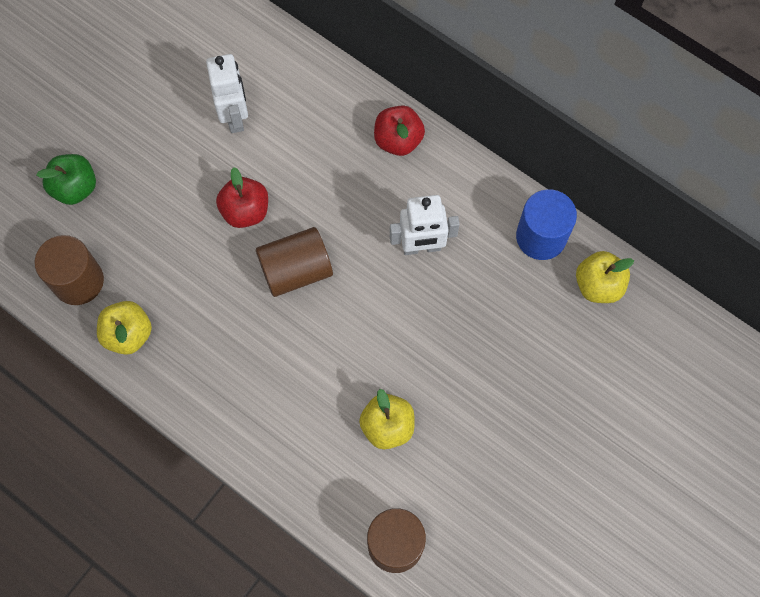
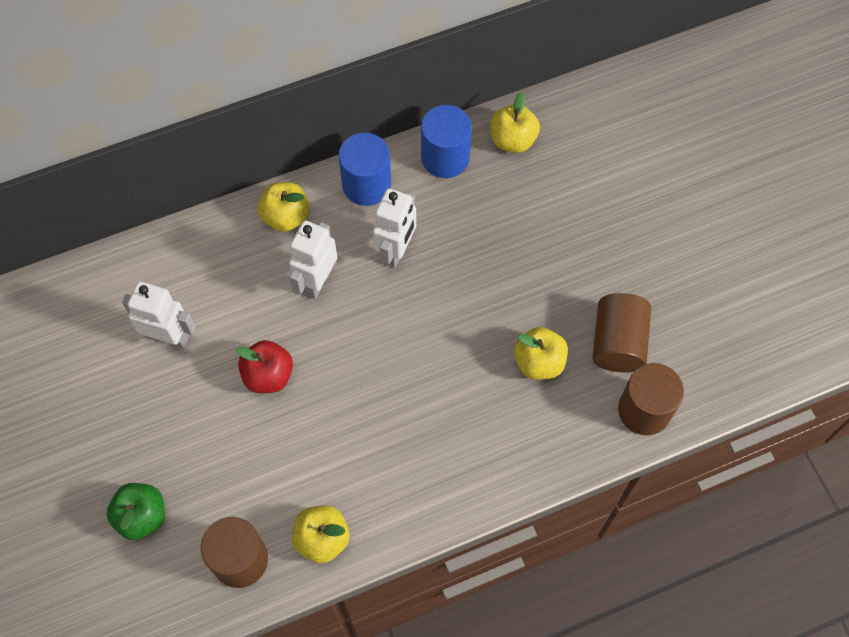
camera: 60 degrees left, 5 degrees down
brown cylinder [256,227,333,297] -> brown cylinder moved to [592,293,651,373]
red apple [374,105,425,156] -> yellow apple [258,182,309,232]
none -> white robot [289,220,337,299]
none -> blue cylinder [338,133,391,206]

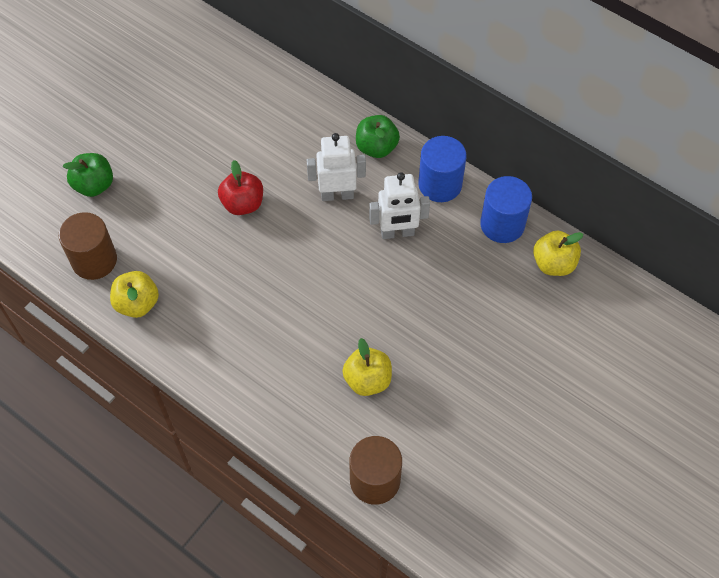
camera: 60 degrees right, 5 degrees down
white robot [122,281,196,349] -> none
yellow apple [258,182,309,232] -> green apple [356,115,400,158]
brown cylinder [592,293,651,373] -> none

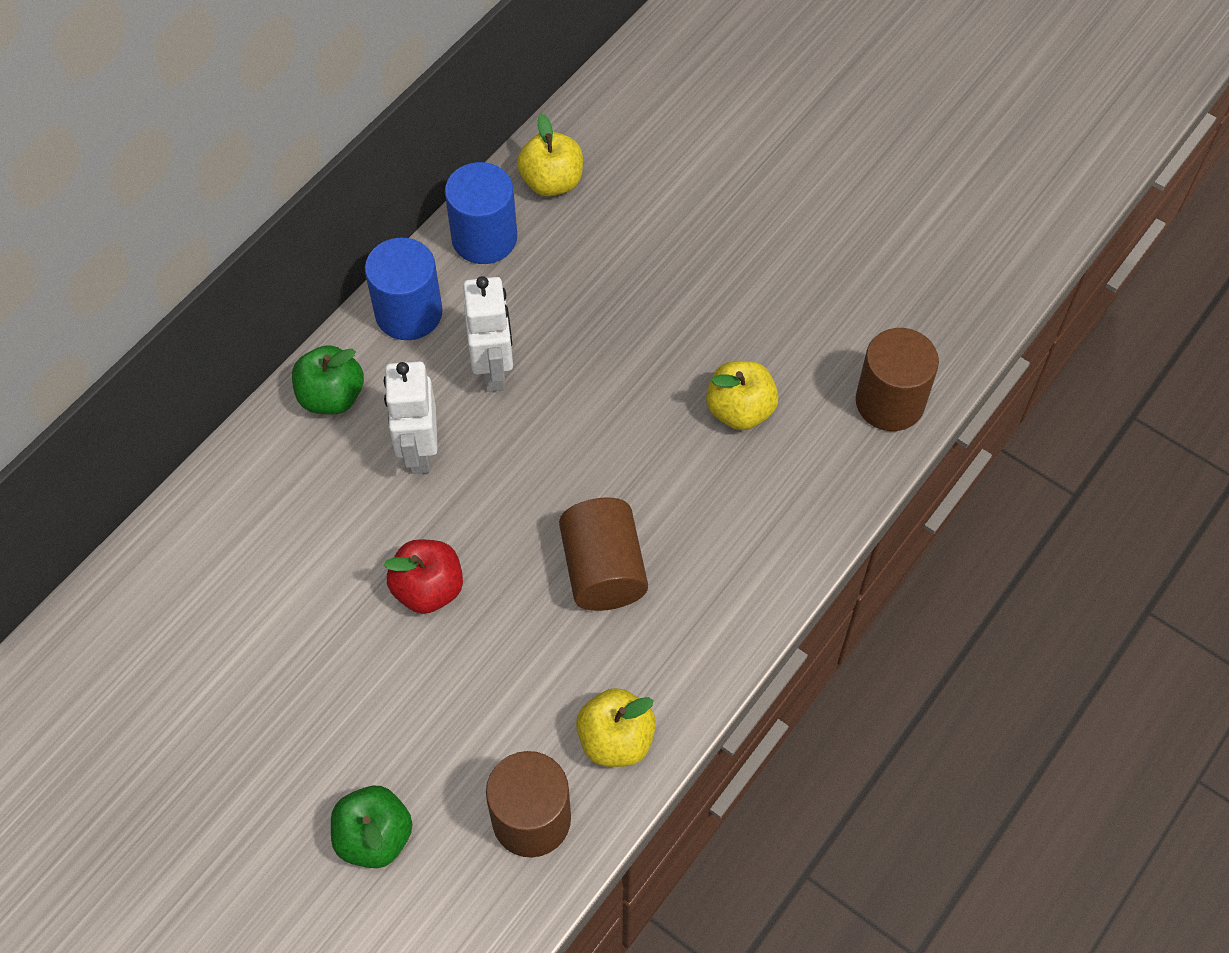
camera: 90 degrees left, 0 degrees up
none -> brown cylinder [559,497,648,611]

